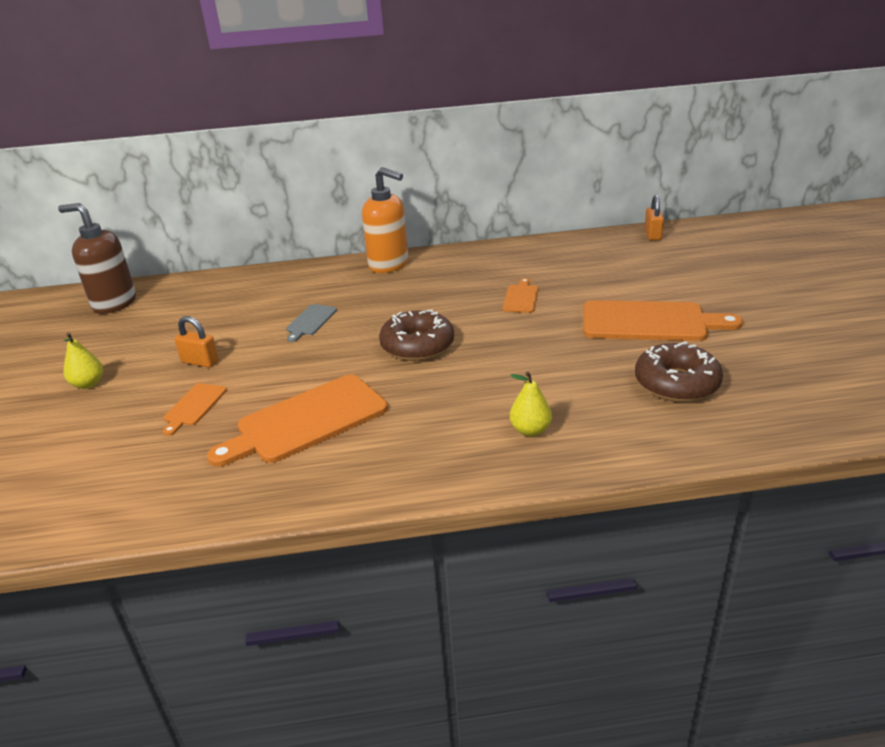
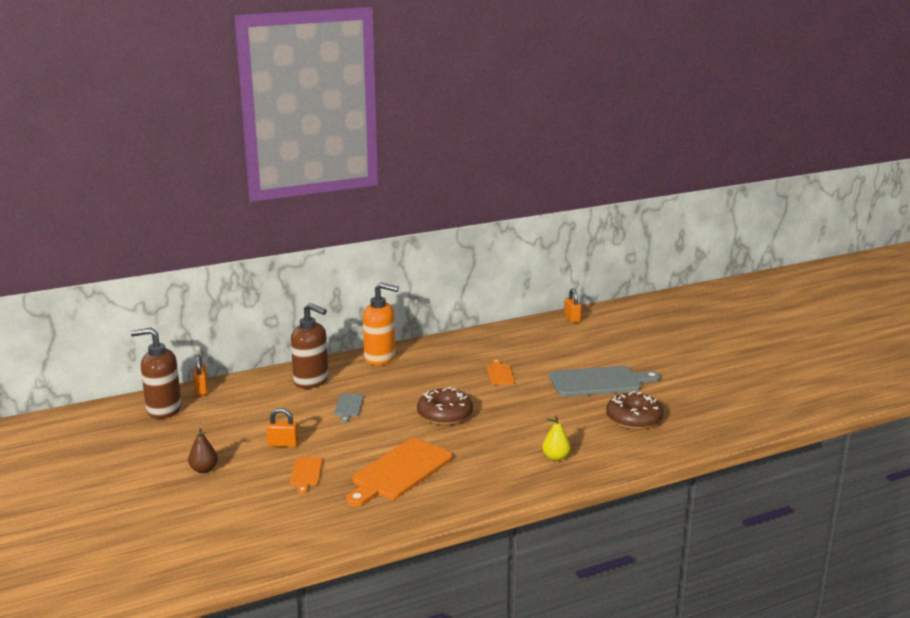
camera: 20 degrees left, 10 degrees down
yellow pear [63,333,103,389] -> brown pear [188,428,218,473]
orange cutting board [583,300,743,341] -> grey cutting board [549,366,661,397]
none -> orange padlock [193,355,208,395]
none -> brown soap dispenser [291,303,329,389]

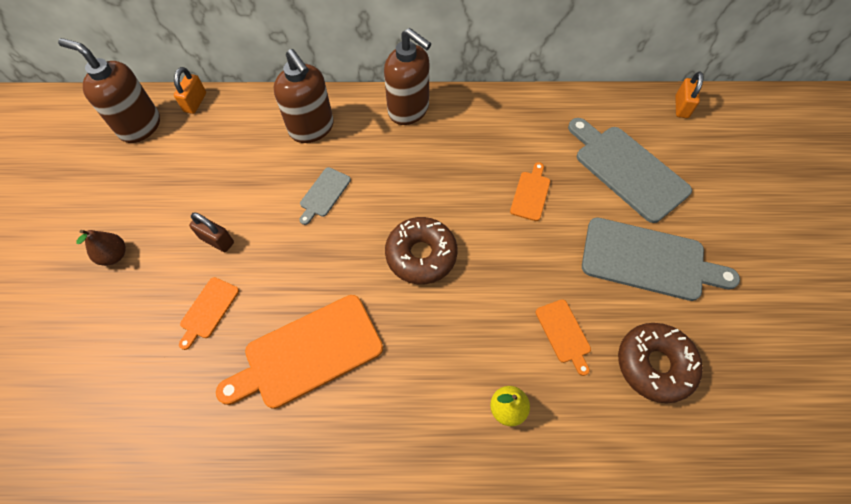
camera: 25 degrees right, 40 degrees up
orange padlock [266,408,299,447] -> brown padlock [189,212,234,252]
orange soap dispenser [363,282,399,365] -> brown soap dispenser [384,28,431,125]
none -> orange cutting board [536,299,591,376]
none -> grey cutting board [568,118,692,223]

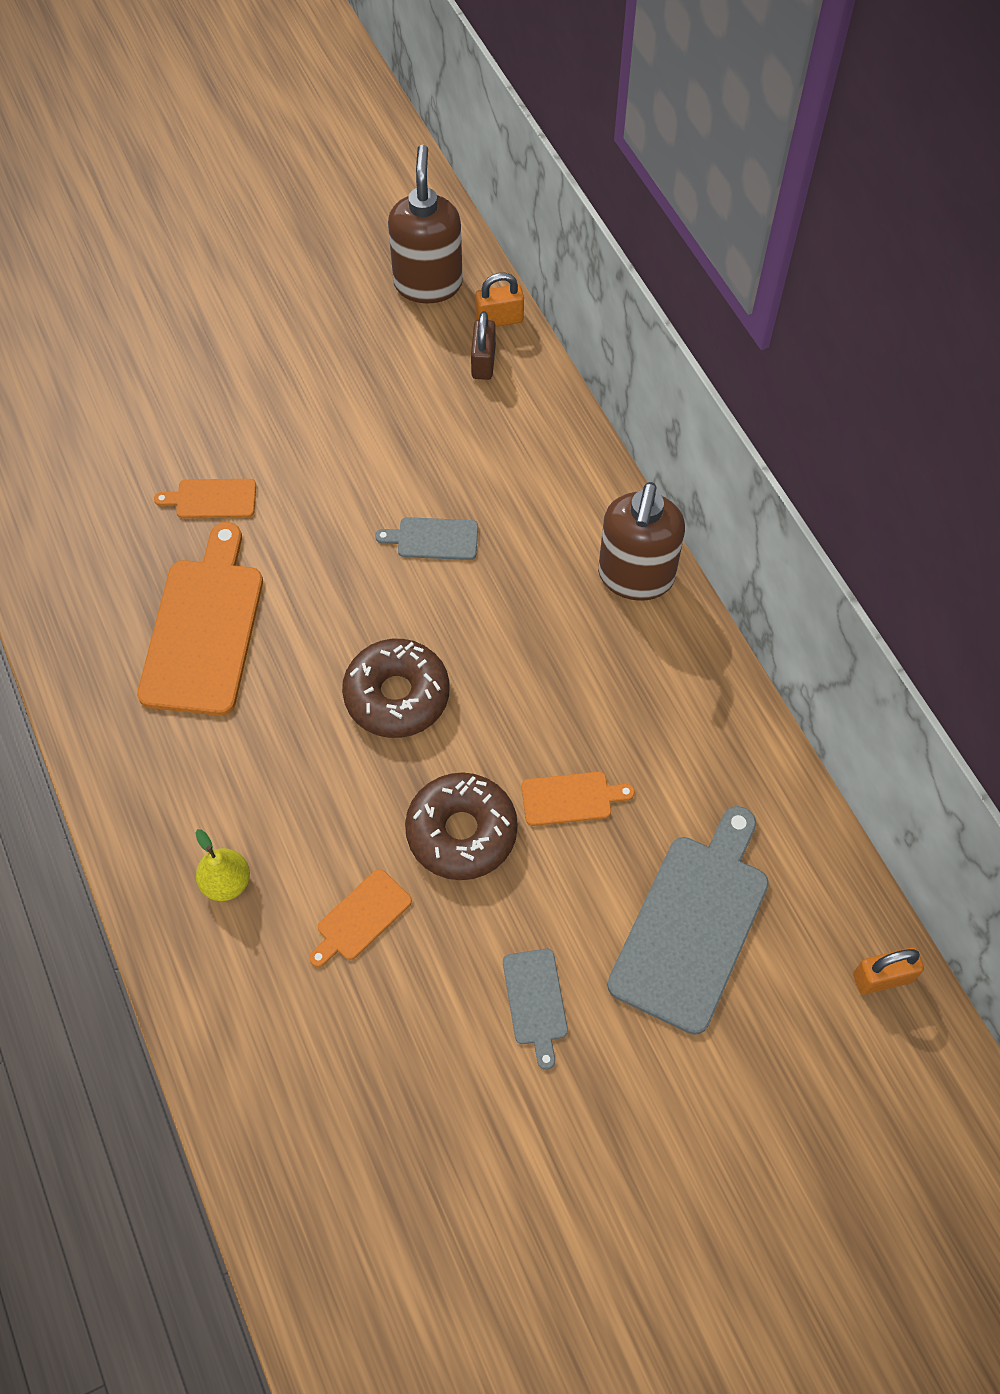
camera: 65 degrees right, 0 degrees up
brown pear [76,230,126,266] -> none
brown padlock [189,212,234,252] -> brown padlock moved to [471,311,496,380]
orange cutting board [216,295,383,409] -> orange cutting board turned 60 degrees clockwise [137,522,263,716]
brown soap dispenser [274,49,334,143] -> none
grey cutting board [582,217,740,301] -> grey cutting board [503,948,568,1070], size x0.49
brown donut [618,323,703,403] -> brown donut moved to [405,772,518,880]

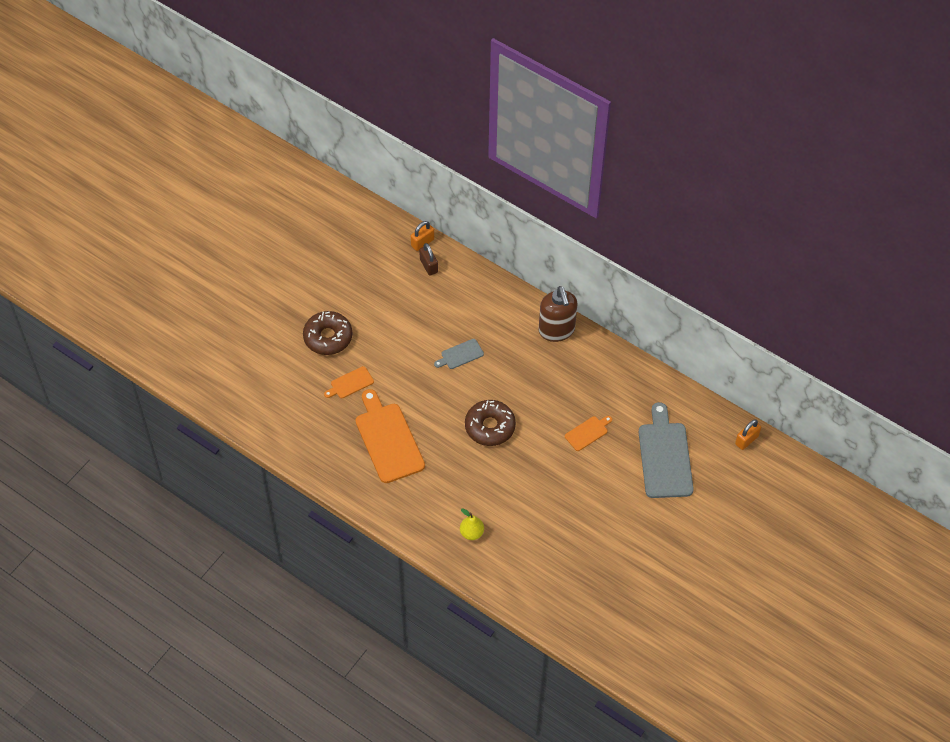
camera: 30 degrees left, 5 degrees down
orange cutting board [309,869,412,967] -> none
brown soap dispenser [388,145,463,304] -> none
brown donut [405,772,518,880] -> brown donut moved to [303,311,352,355]
grey cutting board [503,948,568,1070] -> none

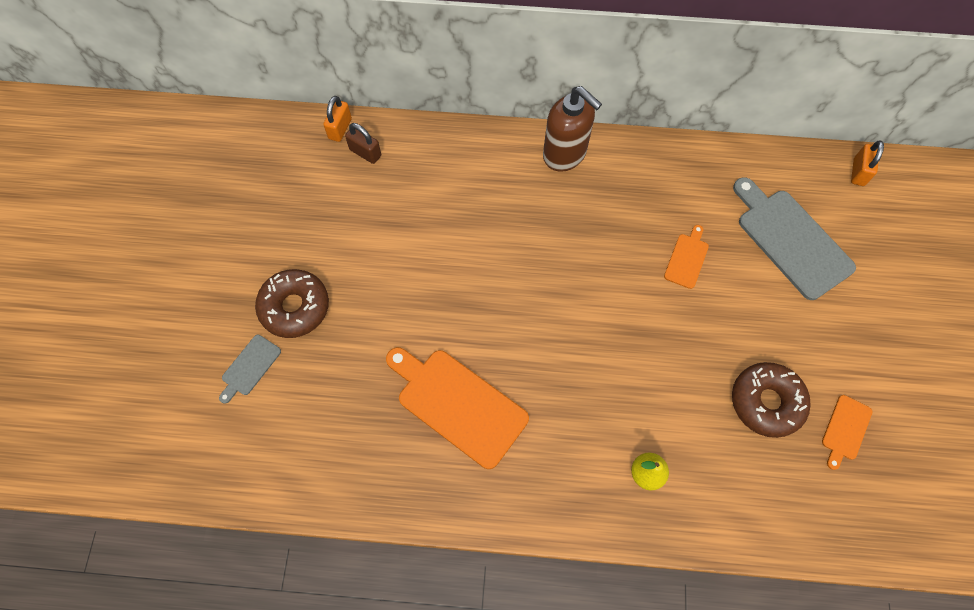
camera: 30 degrees left, 10 degrees up
orange cutting board [324,366,374,398] -> orange cutting board moved to [822,395,872,470]
grey cutting board [434,339,484,369] -> grey cutting board moved to [219,335,281,404]
brown donut [465,400,516,446] -> brown donut moved to [732,362,811,438]

